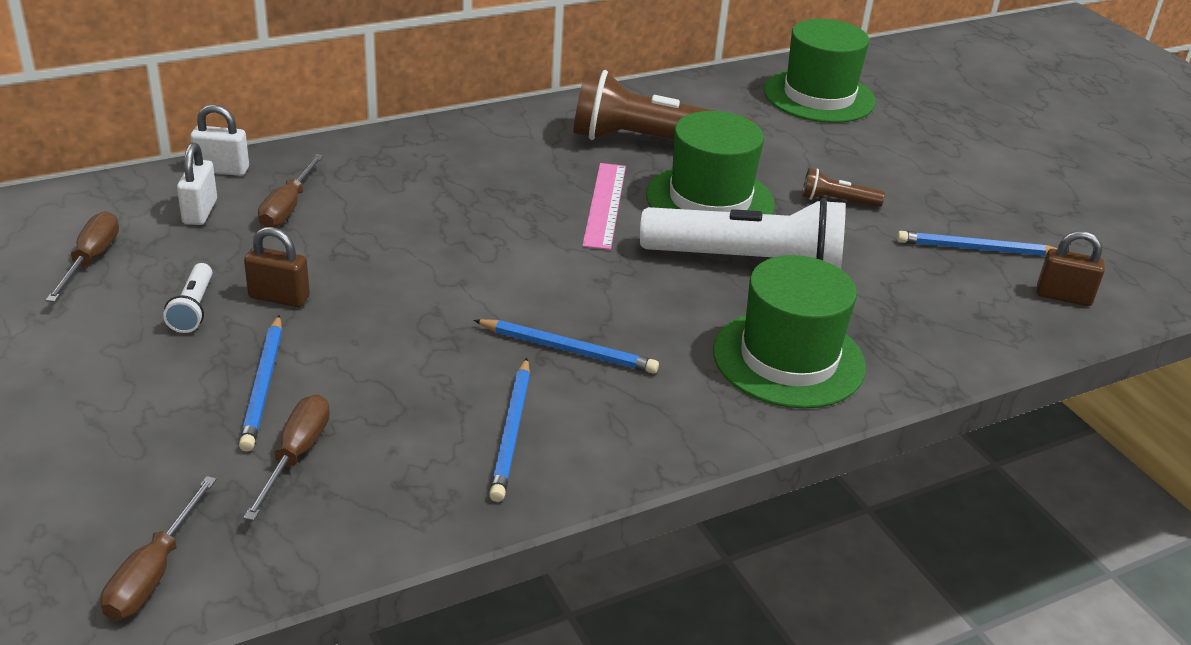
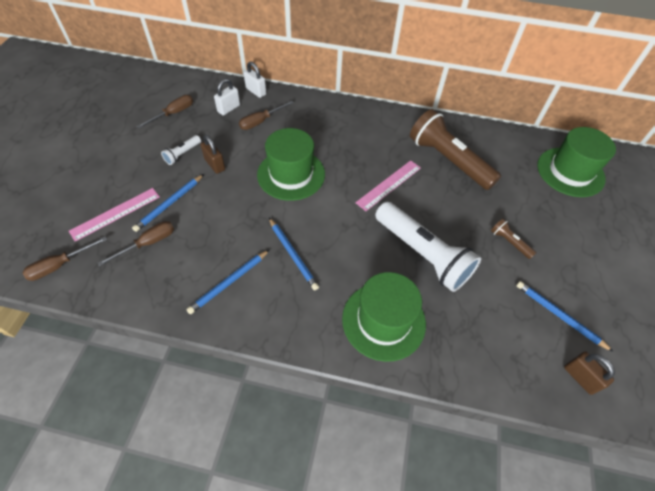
camera: 40 degrees right, 20 degrees up
green hat [646,111,775,215] -> green hat moved to [257,128,325,201]
none -> pink ruler [69,188,160,242]

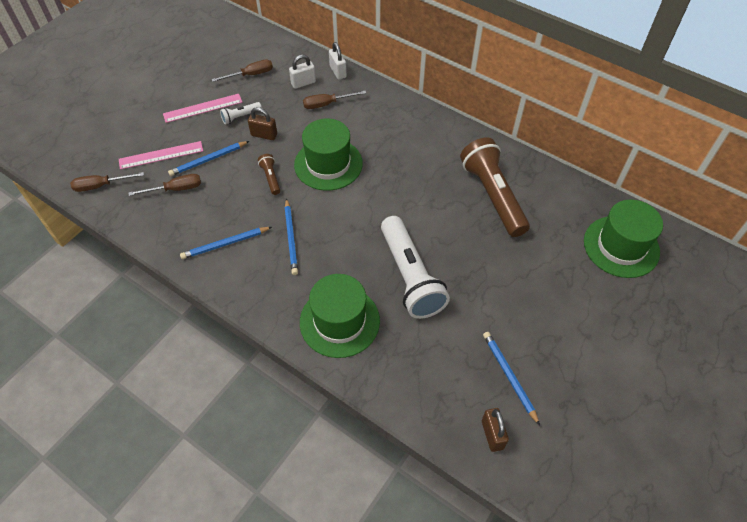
camera: 25 degrees right, 0 degrees up
brown padlock [200,135,225,174] -> brown padlock turned 60 degrees counterclockwise [248,107,277,140]
pink ruler [355,160,421,211] -> pink ruler moved to [163,94,243,123]
brown flashlight [491,218,536,259] -> brown flashlight moved to [258,154,280,195]

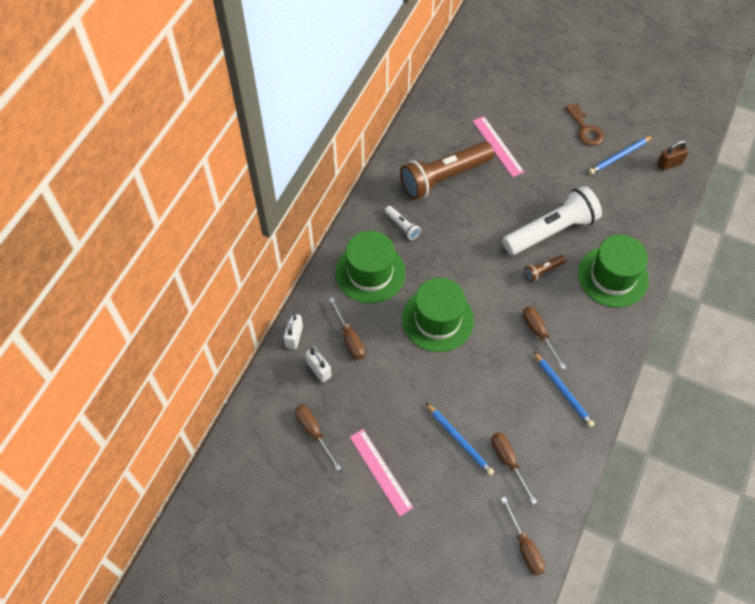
camera: 100 degrees left, 5 degrees up
pink ruler [119,141,203,170] -> pink ruler moved to [473,116,524,177]
white flashlight [220,102,262,124] -> white flashlight moved to [385,206,421,240]
brown padlock [248,107,277,140] -> none
brown flashlight [258,154,280,195] -> brown flashlight moved to [524,255,566,282]
blue pencil [285,198,298,275] -> brown screwdriver [523,306,566,369]
white padlock [329,42,347,80] -> white padlock turned 45 degrees counterclockwise [283,313,303,349]
green hat [584,200,663,278] -> green hat moved to [335,231,406,304]
none -> brown key [566,103,604,146]

